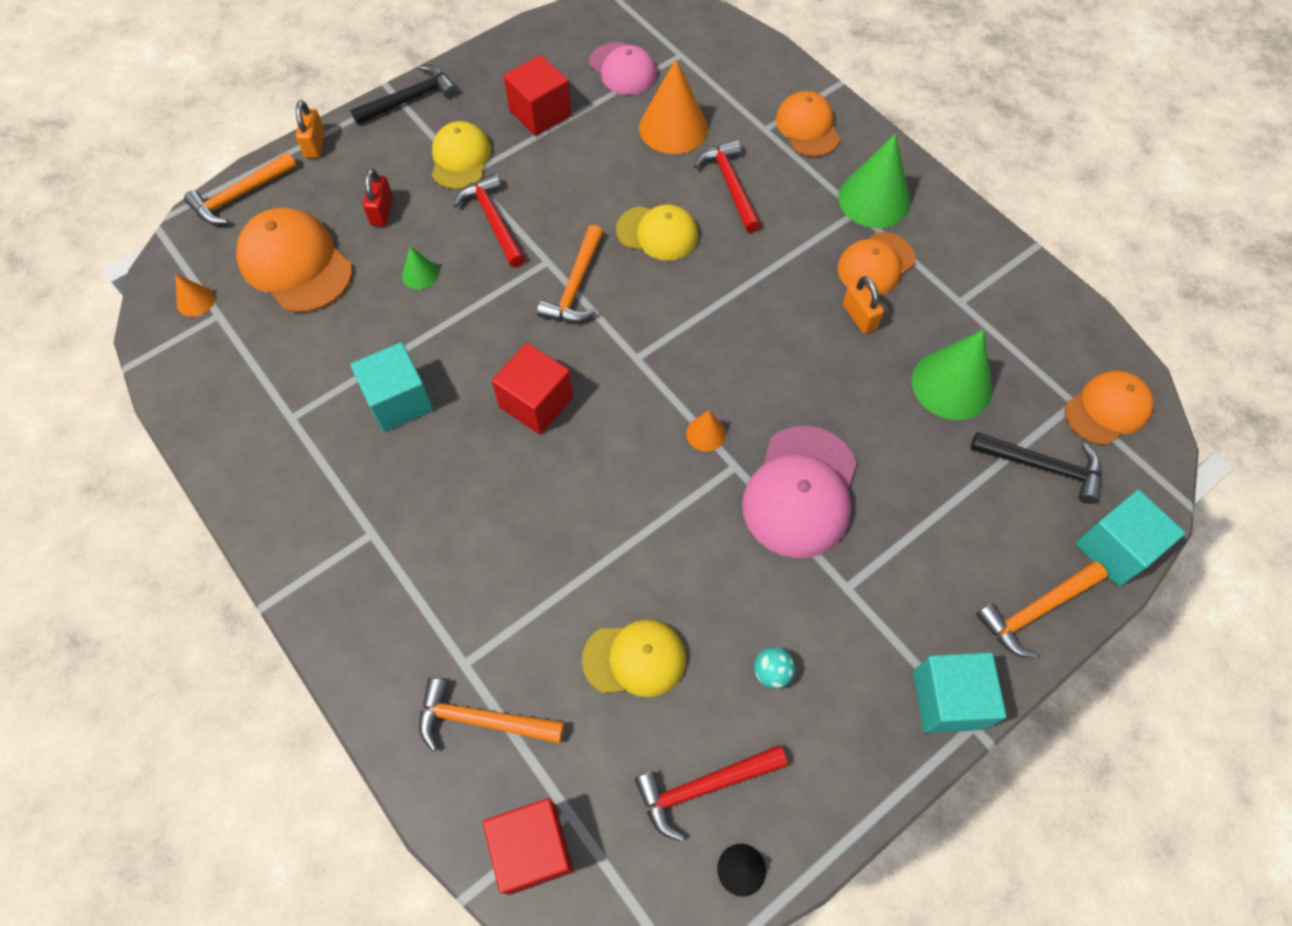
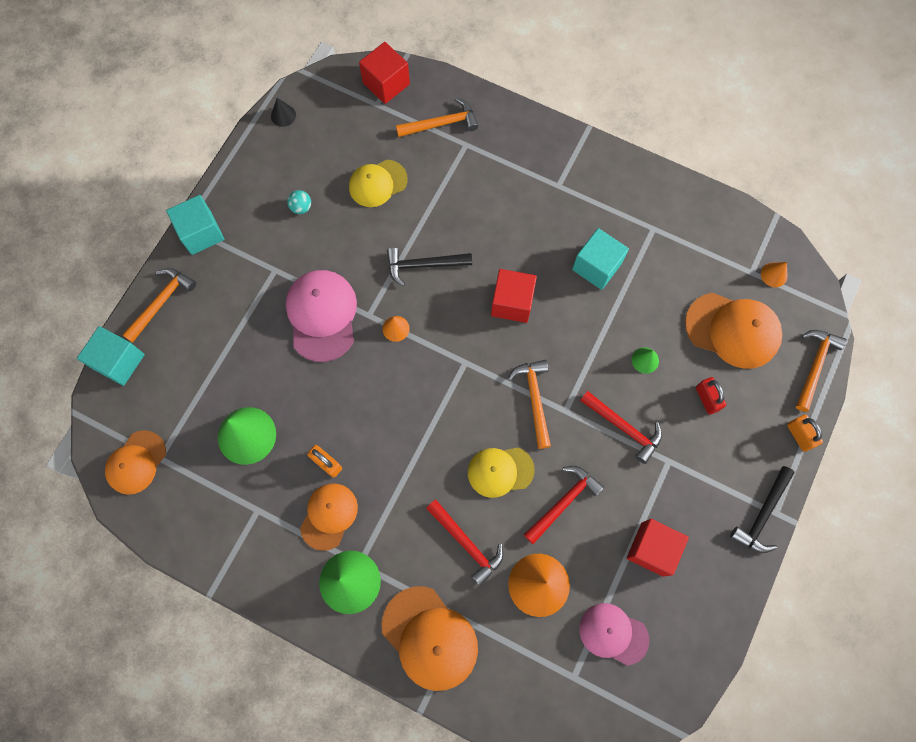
camera: 155 degrees right, 10 degrees up
yellow cap [432,121,491,189] -> none
red hammer [635,745,787,842] -> red hammer moved to [524,466,604,544]
orange cap [776,91,840,157] -> orange cap [382,586,478,691], size x1.51
black hammer [971,432,1102,504] -> black hammer moved to [387,248,472,286]

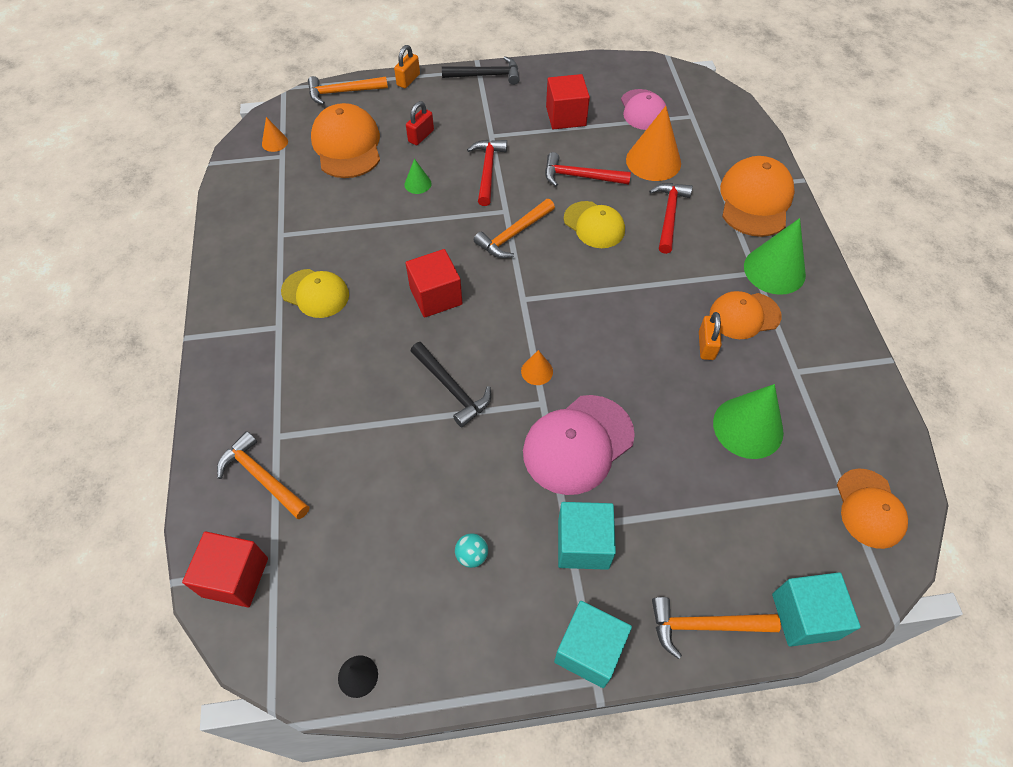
camera: 125 degrees left, 15 degrees down
orange cap [105,430,166,495] -> orange cap turned 90 degrees clockwise [837,469,908,549]
yellow cap [349,160,408,207] -> yellow cap moved to [281,269,349,318]
turquoise cube [572,228,629,290] -> turquoise cube moved to [558,502,616,570]

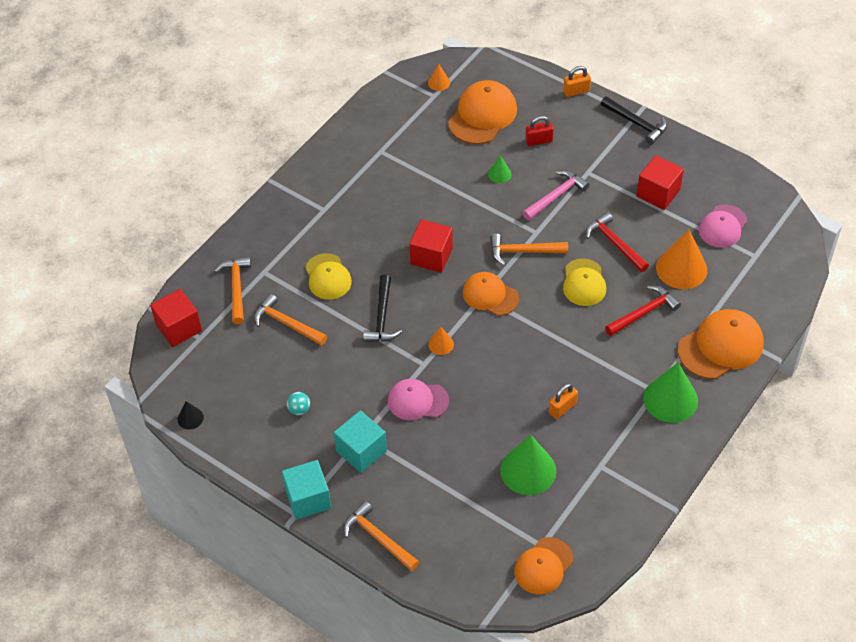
camera: 45 degrees right, 5 degrees down
yellow cap [281,269,349,318] -> yellow cap moved to [305,253,352,300]
orange hammer [308,76,388,105] -> orange hammer moved to [254,294,327,346]
red hammer [467,140,507,206] -> pink hammer [522,170,589,220]
pink cap [523,395,635,495] -> pink cap [388,379,449,420], size x0.66
orange cap [710,291,782,339] -> orange cap moved to [463,272,519,316]
turquoise cube [772,572,861,647] -> none

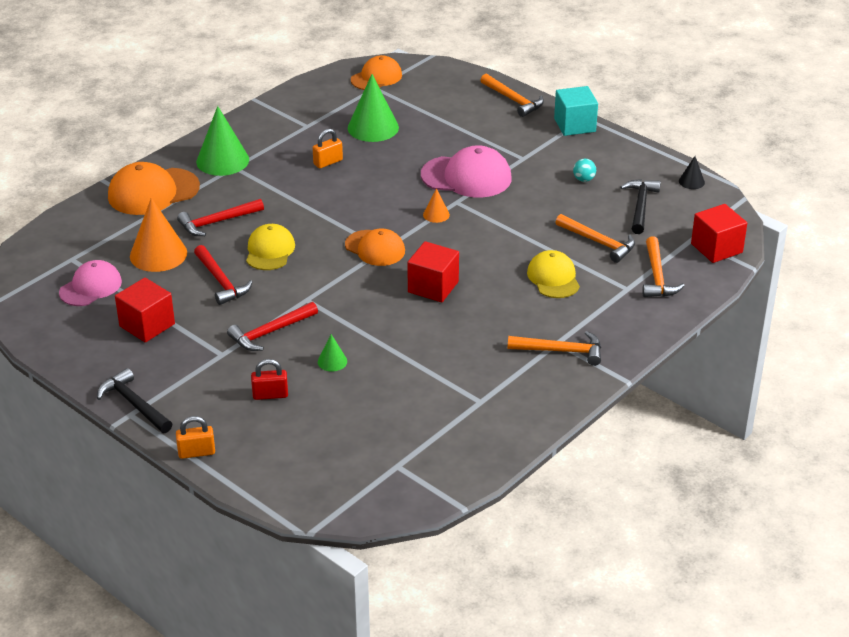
camera: 175 degrees left, 15 degrees down
turquoise cube [334,410,387,473] -> none
black hammer [363,274,402,342] -> black hammer moved to [620,179,661,234]
pink cap [388,379,449,420] -> pink cap [421,145,512,198], size x1.51
orange cone [428,64,450,91] -> none
orange cap [448,80,517,144] -> none
orange hammer [490,233,568,266] -> orange hammer moved to [508,331,601,366]
pink hammer [522,170,589,220] -> red hammer [227,302,318,351]

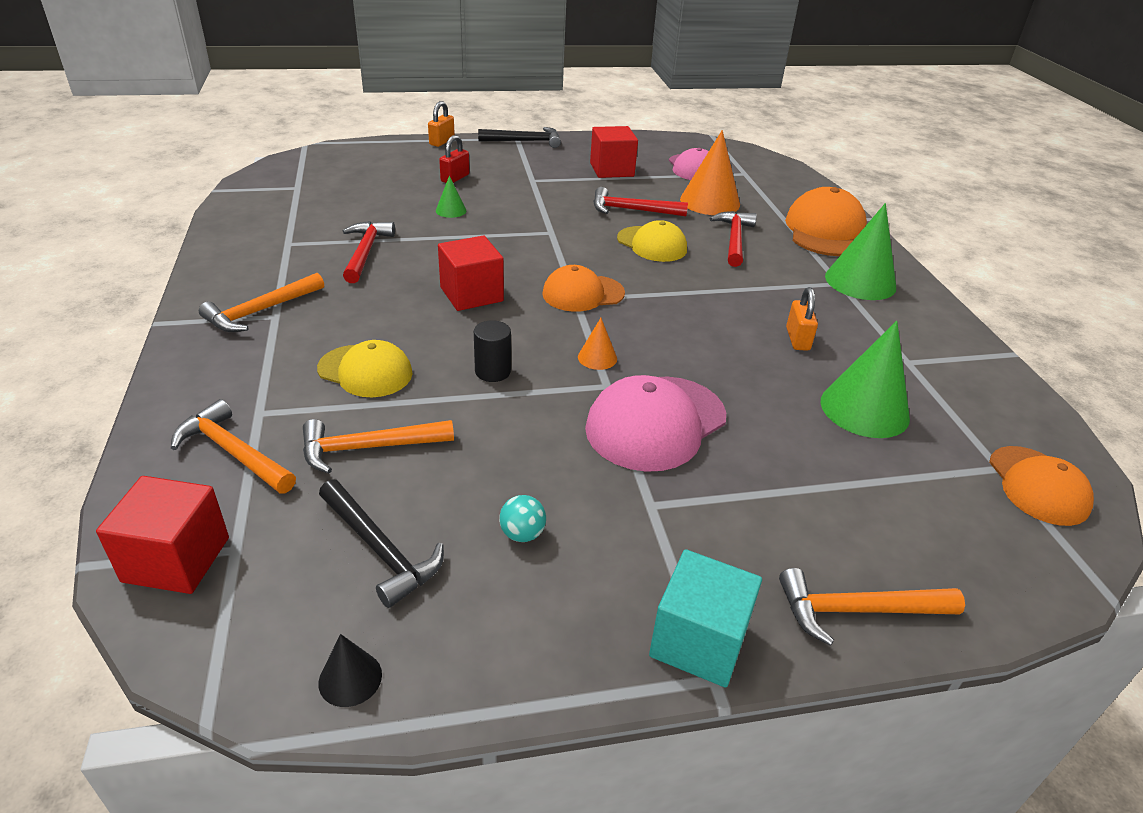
camera: 125 degrees right, 0 degrees up
red hammer [227,302,318,351] -> red hammer moved to [343,221,395,283]
none -> black cylinder [474,320,511,382]

